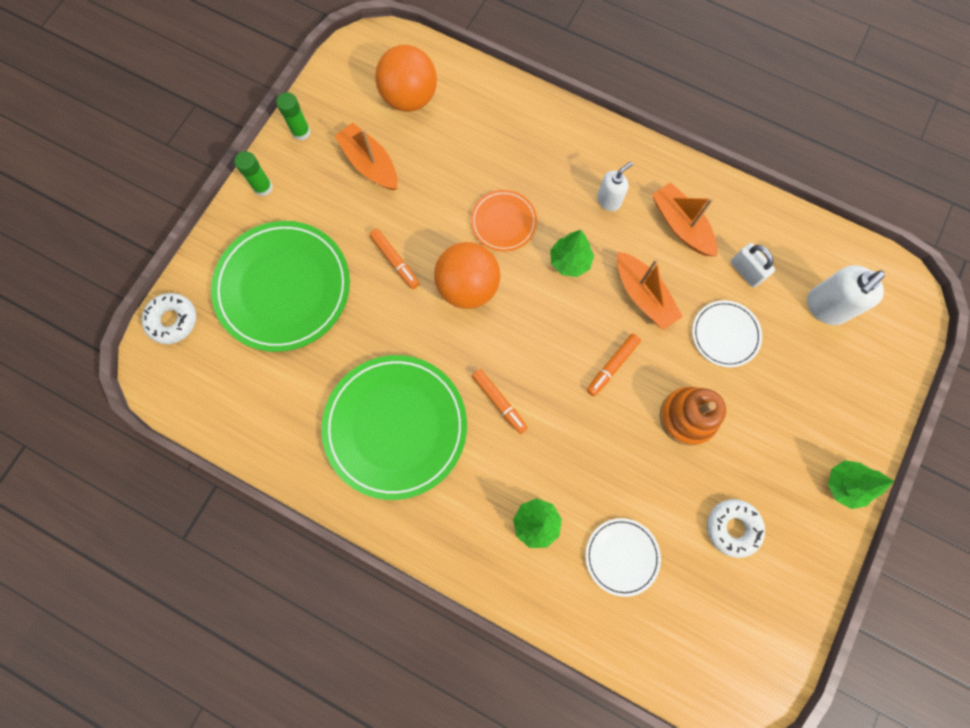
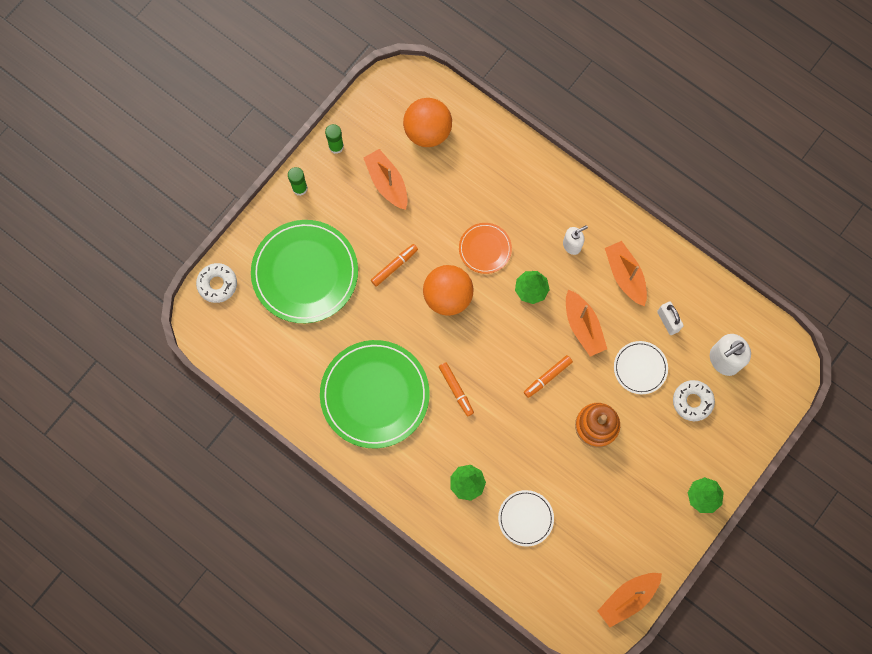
camera: 10 degrees right, 0 degrees up
orange marker [369,229,419,289] -> orange marker turned 105 degrees counterclockwise [371,244,418,287]
white donut [707,499,765,558] -> white donut moved to [673,380,715,421]
none -> orange boat [598,573,662,627]

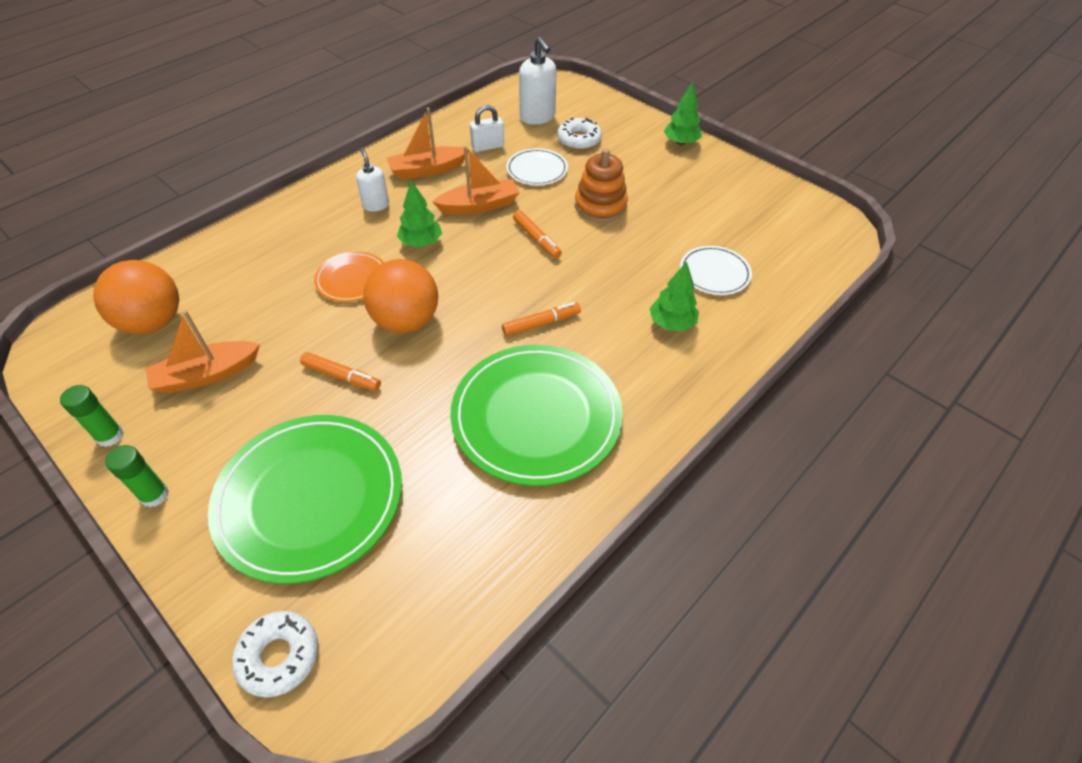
camera: 85 degrees left, 25 degrees down
orange marker [371,244,418,287] -> orange marker turned 150 degrees clockwise [300,352,381,391]
orange boat [598,573,662,627] -> none

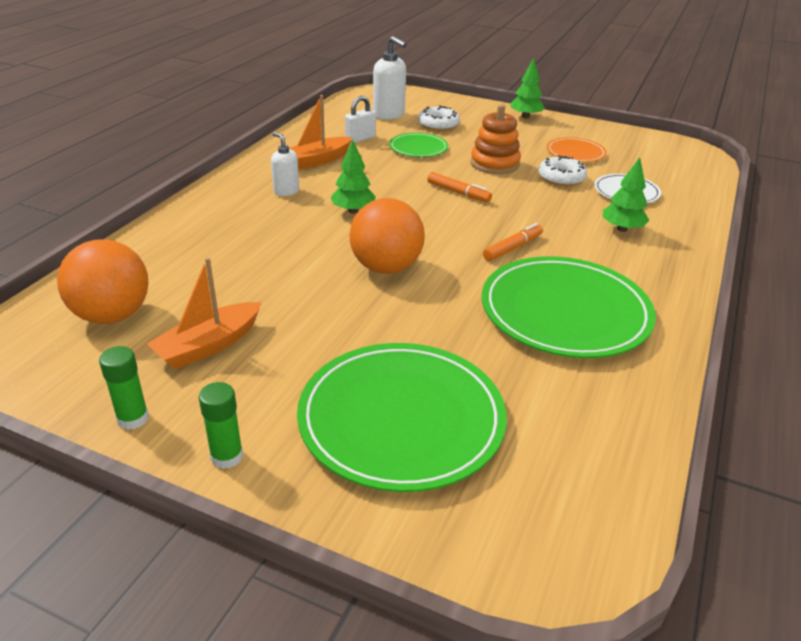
camera: 20 degrees left, 15 degrees down
white donut [232,611,318,698] -> white donut moved to [538,156,587,186]
orange marker [300,352,381,391] -> none
orange plate [314,251,384,302] -> orange plate moved to [547,137,607,162]
orange boat [432,146,520,215] -> none
white plate [506,148,568,185] -> green plate [389,133,448,157]

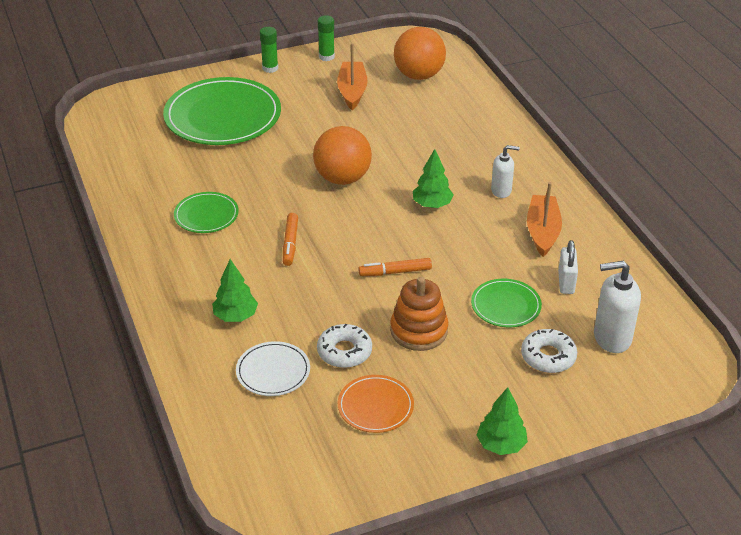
camera: 135 degrees right, 5 degrees up
green plate [482,256,656,358] -> green plate [174,192,239,233], size x0.50

